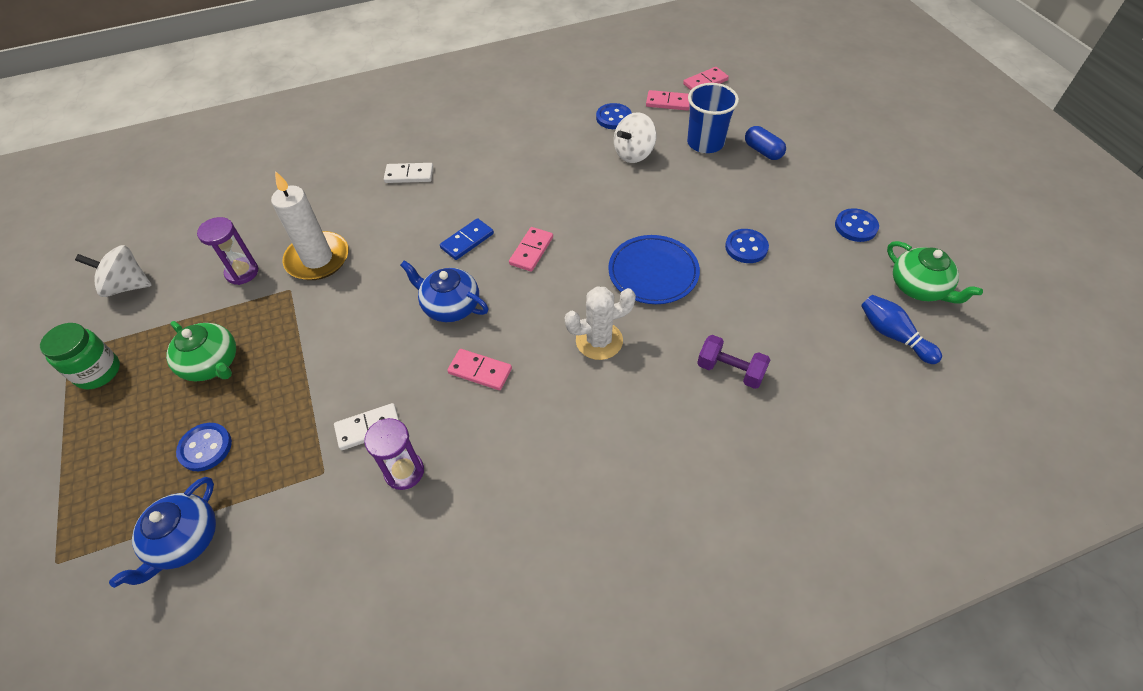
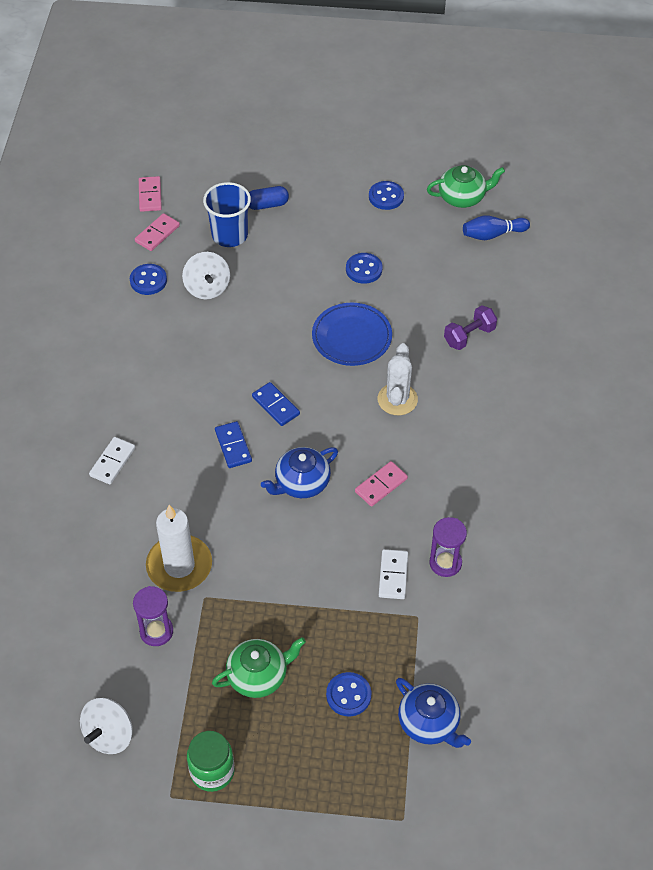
camera: 65 degrees left, 0 degrees up
pink domino [509,227,553,272] -> blue domino [252,382,300,426]

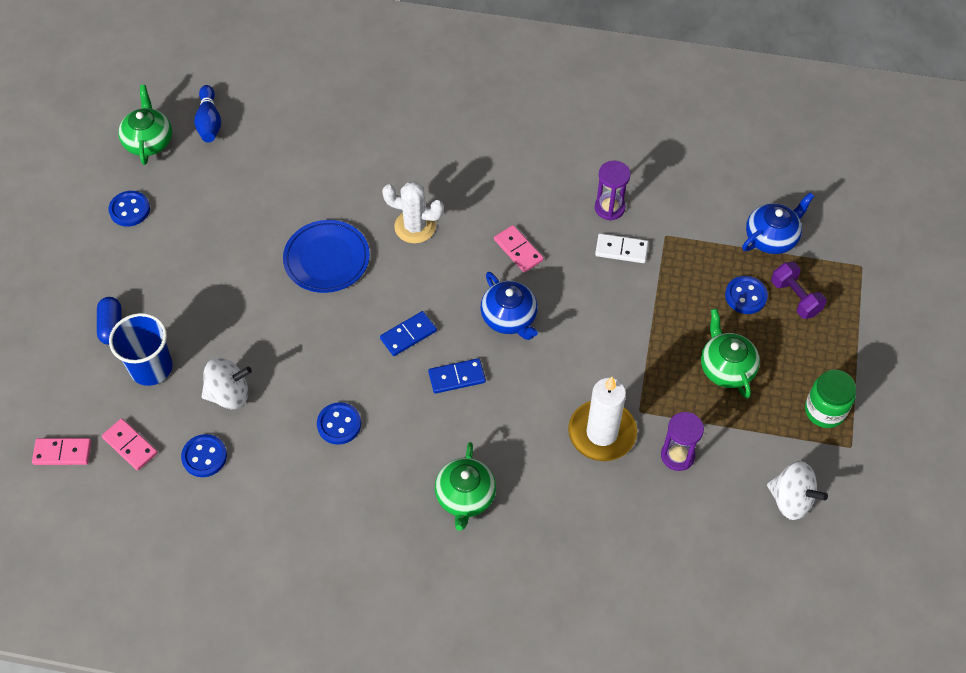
camera: 85 degrees left, 5 degrees up
white domino [89,437,135,484] -> green teapot [435,442,496,531]
blue button [346,253,382,284] -> blue button moved to [317,402,361,445]
purple dumbbell [444,305,497,350] -> purple dumbbell moved to [771,262,826,319]

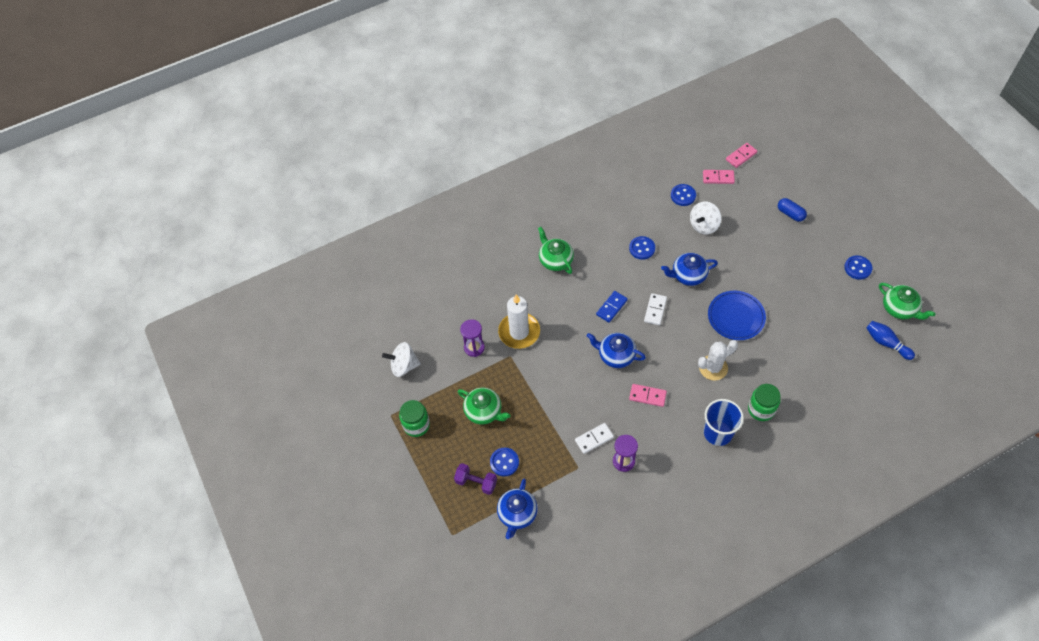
camera: 145 degrees right, 0 degrees up
blue cup [109,313,173,386] -> blue cup moved to [704,399,744,446]
blue domino [380,311,437,356] -> white domino [644,293,667,325]
none -> blue teapot [661,253,718,286]
none -> green jar [748,384,781,421]

